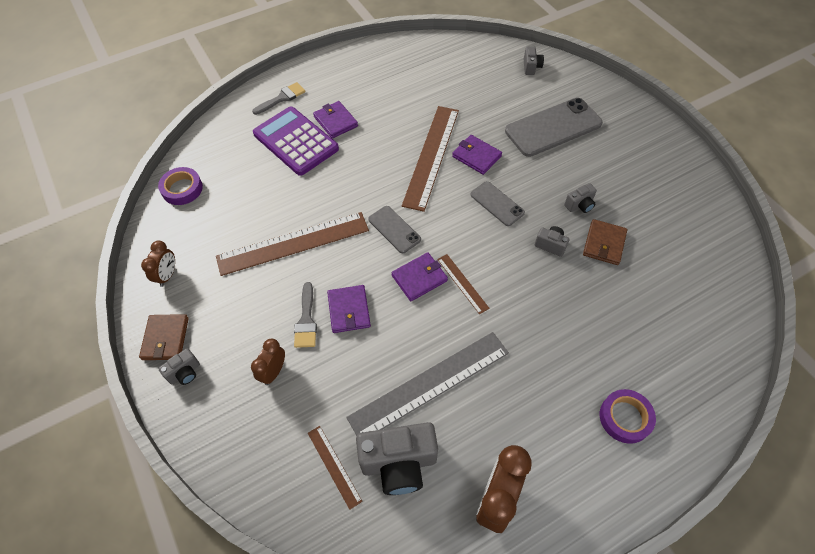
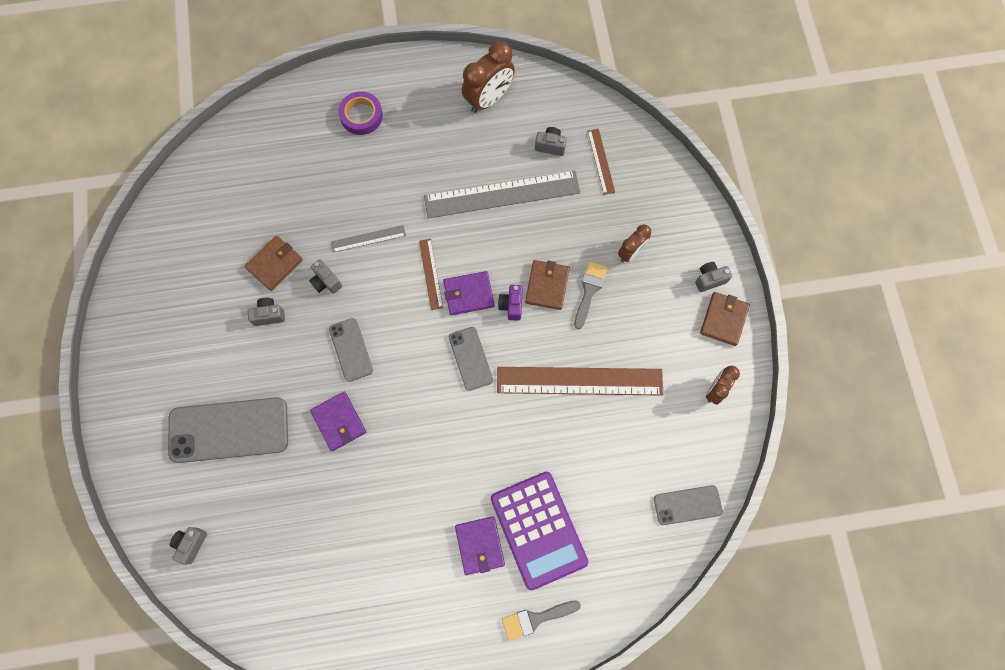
camera: 160 degrees left, 15 degrees up
purple tape [158,167,203,205] -> grey phone [654,485,723,525]
purple wallet [327,285,371,333] -> brown wallet [525,260,570,310]
grey camera [356,422,438,495] -> grey camera [535,127,567,156], size x0.48
brown ruler [402,106,459,212] -> none
none -> grey ruler [331,225,406,253]
none -> purple camera [498,285,523,321]

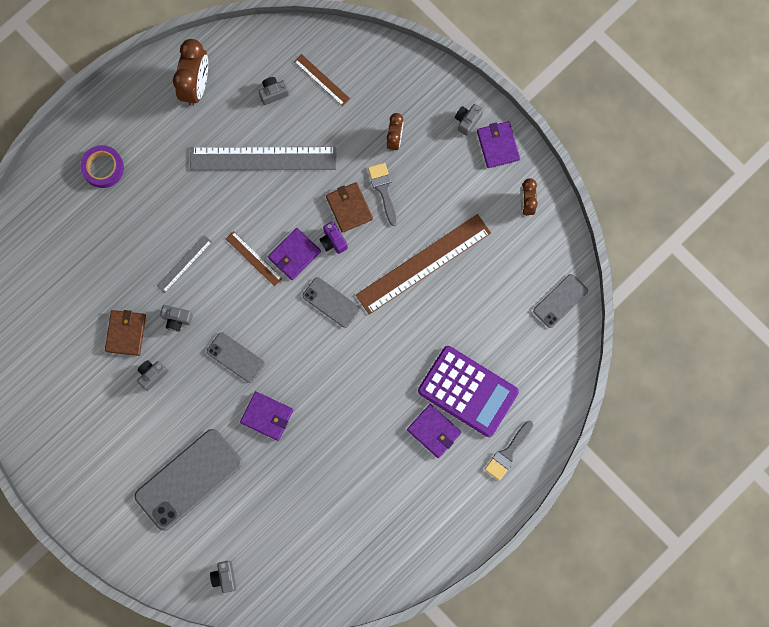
camera: 35 degrees left, 5 degrees up
grey ruler [424,170,580,218] -> grey ruler turned 45 degrees clockwise [190,147,336,170]
brown wallet [700,292,750,346] -> purple wallet [477,121,520,168]

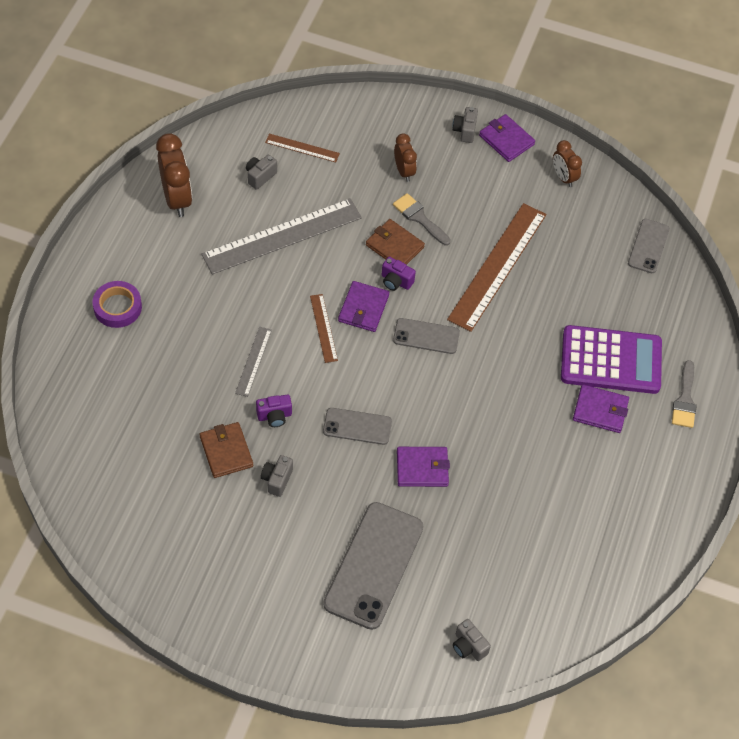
camera: 30 degrees left, 20 degrees down
grey camera [160,305,193,332] -> purple camera [256,394,292,427]
brown ruler [226,231,283,287] -> brown ruler turned 60 degrees clockwise [310,294,338,363]

